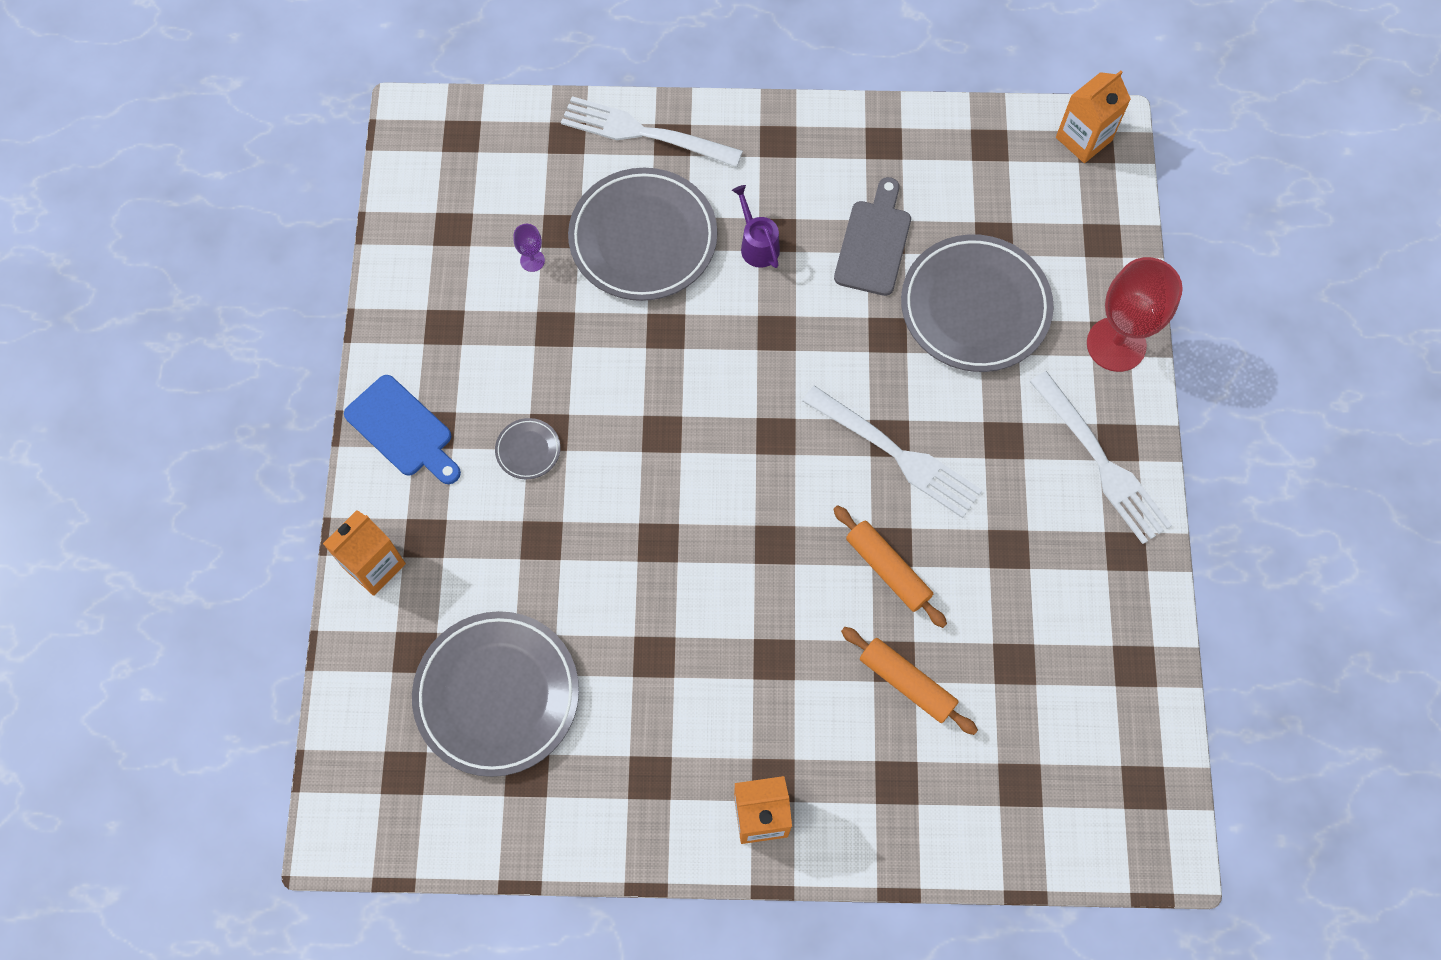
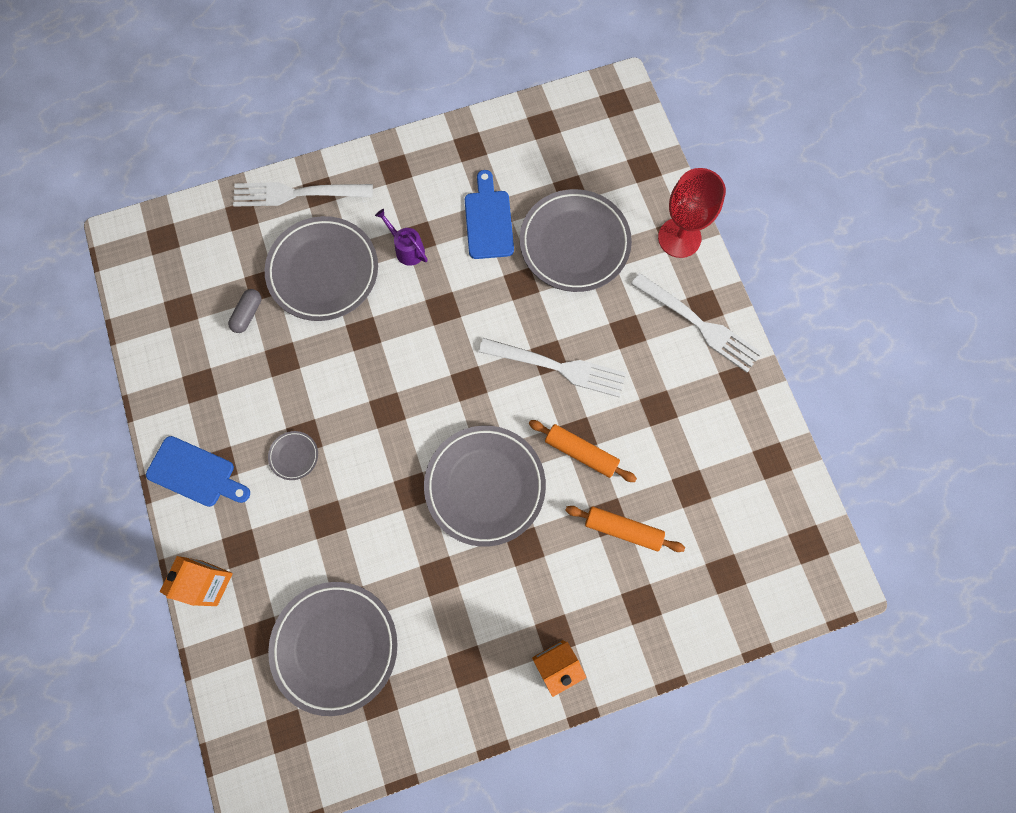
camera: 20 degrees left, 5 degrees up
purple goblet [513,224,545,272] -> grey capsule [228,289,262,333]
grey cutting board [834,177,911,296] -> blue cutting board [465,170,514,259]
orange carton [1056,71,1131,163] -> none
none -> grey plate [424,426,546,546]

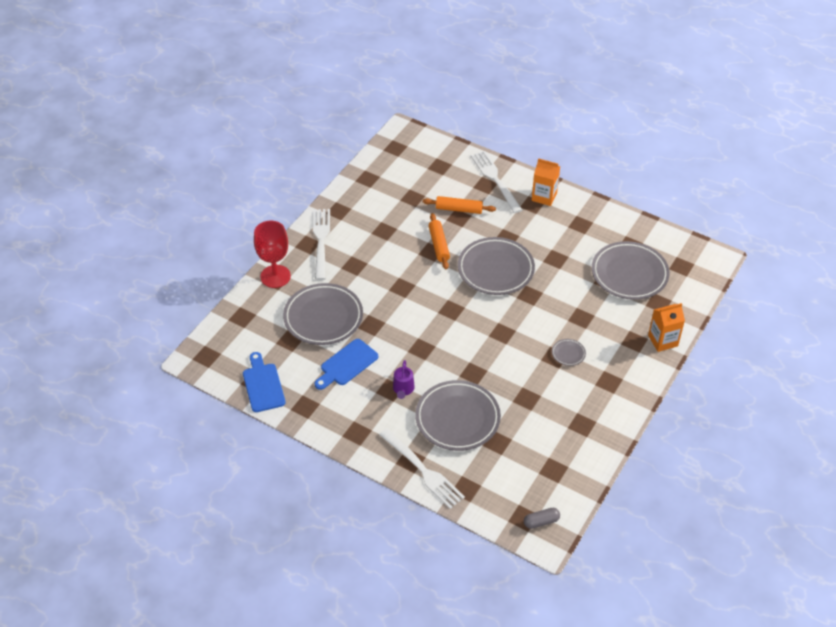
camera: 130 degrees left, 25 degrees down
blue cutting board [146,436,250,507] -> blue cutting board moved to [243,352,285,412]
grey capsule [228,289,262,333] -> grey capsule moved to [524,508,560,529]
white fork [479,338,626,397] -> white fork moved to [471,151,522,213]
orange rolling pin [565,506,685,552] -> orange rolling pin turned 60 degrees counterclockwise [423,196,496,214]

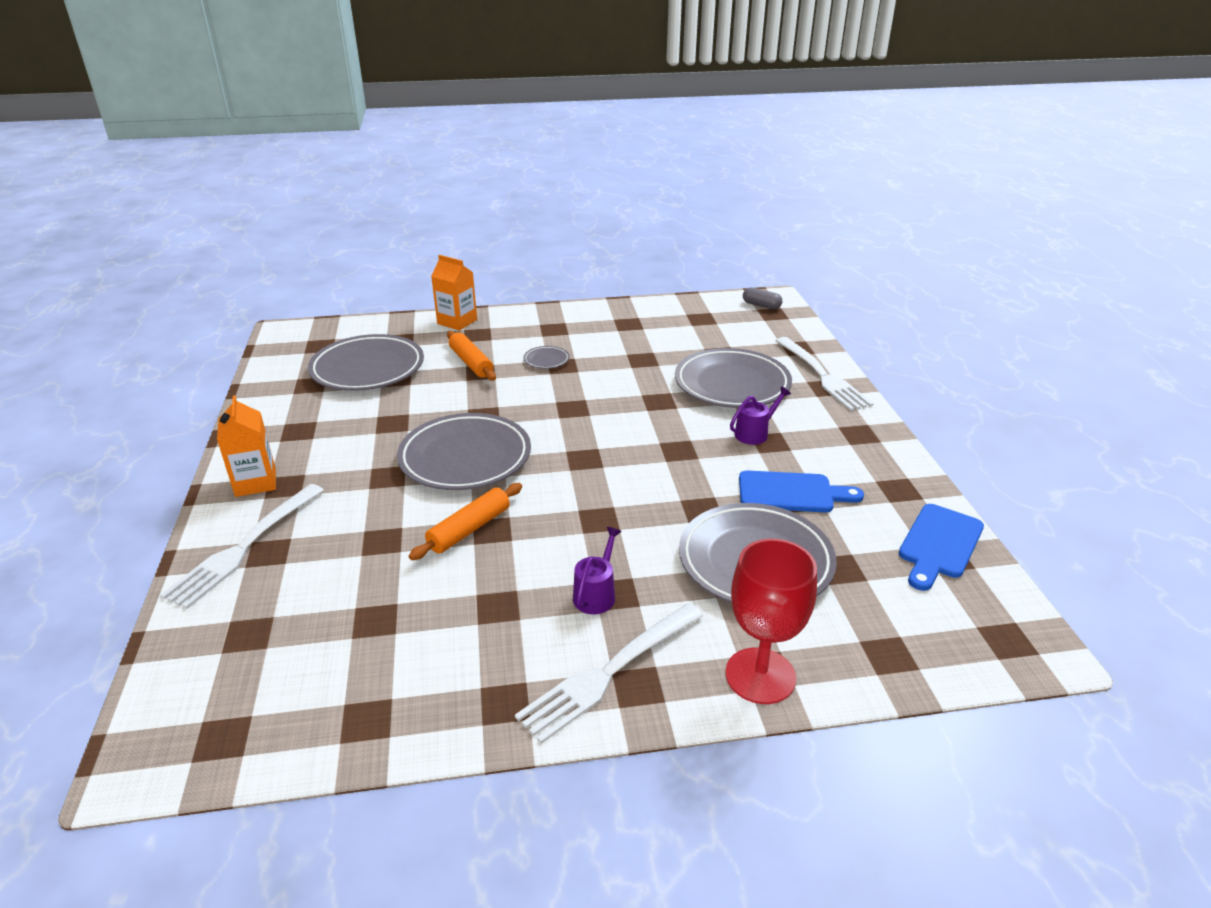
camera: 130 degrees left, 15 degrees down
white fork [379,428,465,509] -> white fork turned 150 degrees clockwise [775,337,874,411]
orange rolling pin [423,196,496,214] -> orange rolling pin moved to [447,331,496,381]
none -> purple watering can [573,527,622,614]

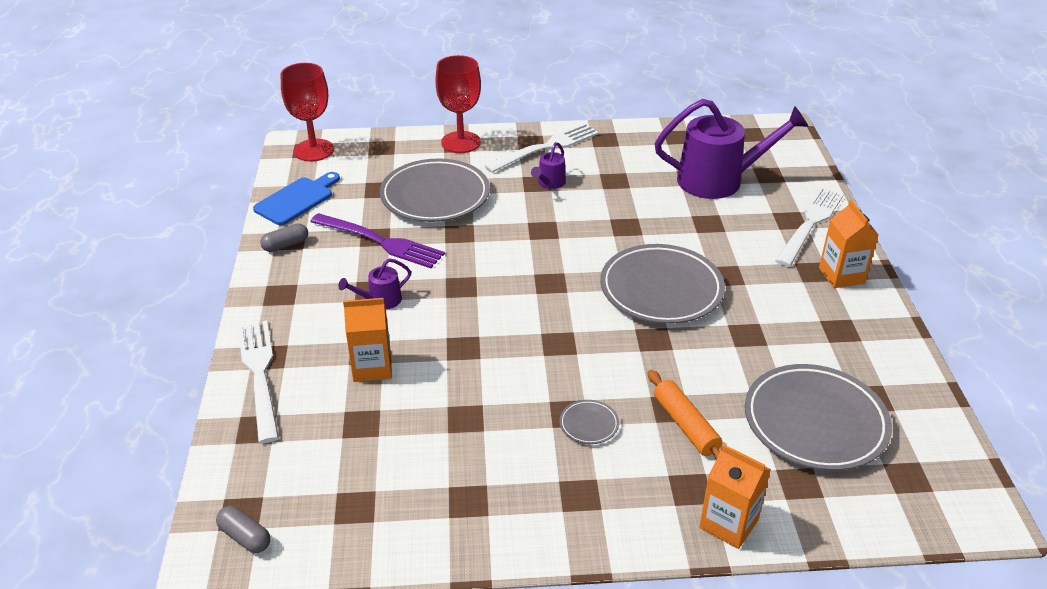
camera: 175 degrees left, 5 degrees up
orange rolling pin [409,483,522,560] -> none
grey plate [675,348,792,408] -> orange carton [343,298,392,382]
blue cutting board [739,470,864,512] -> purple fork [310,213,445,268]
none -> grey capsule [260,223,308,252]
none -> red goblet [281,63,334,162]
none -> purple watering can [655,99,809,199]

